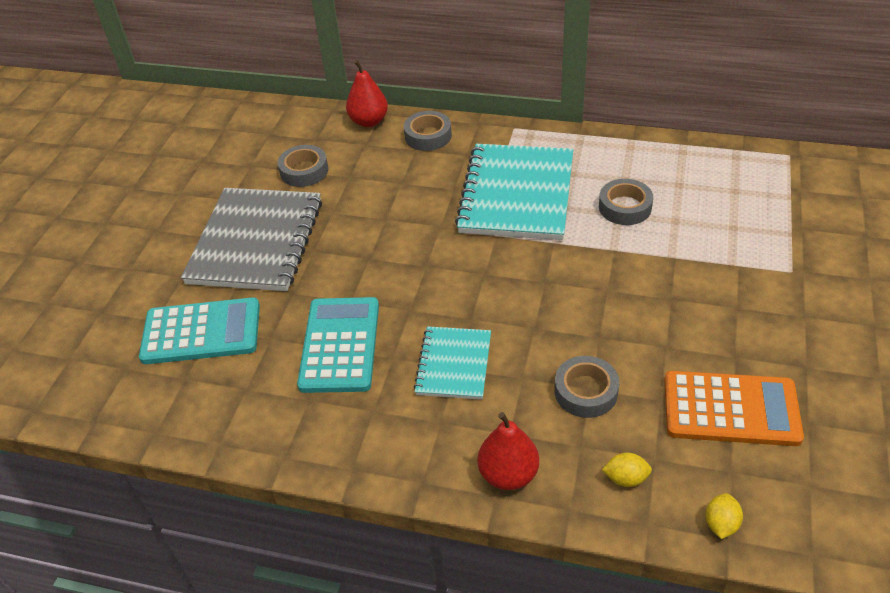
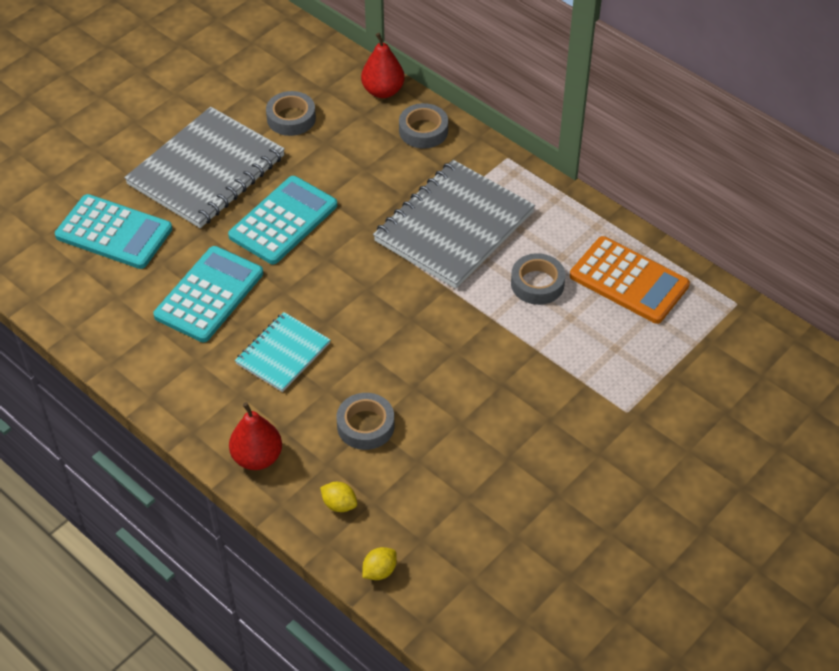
camera: 25 degrees right, 5 degrees up
turquoise notebook [455,144,573,240] -> grey notebook [373,160,535,289]
orange calculator [664,371,804,446] -> orange calculator moved to [570,236,690,324]
none -> turquoise calculator [228,176,337,264]

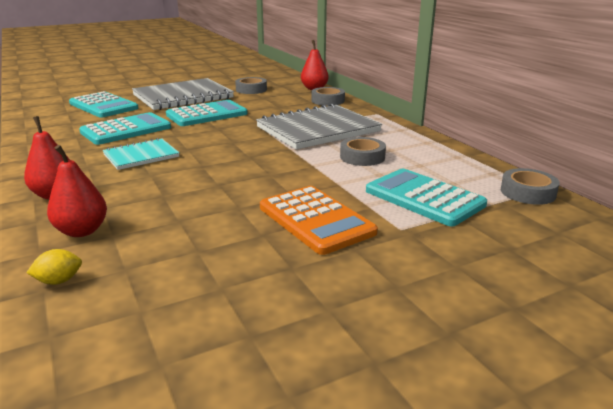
camera: 20 degrees right, 25 degrees down
yellow lemon [320,482,357,512] -> red pear [47,145,107,237]
grey tape [337,393,395,450] -> grey tape moved to [501,168,560,205]
orange calculator [570,236,690,324] -> orange calculator moved to [260,186,378,255]
none -> turquoise calculator [366,169,487,227]

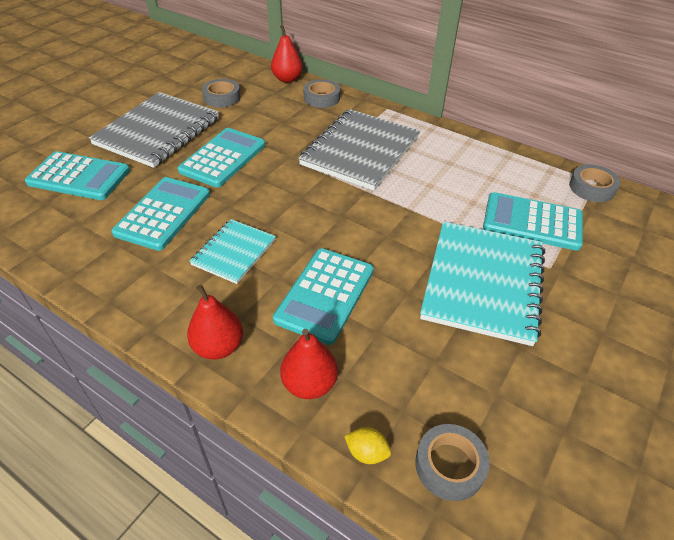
camera: 30 degrees left, 20 degrees up
yellow lemon [26,249,82,285] -> yellow lemon turned 75 degrees clockwise [344,427,391,464]
orange calculator [260,186,378,255] -> turquoise notebook [420,222,545,346]
grey tape [340,137,386,166] -> grey tape moved to [415,424,490,501]
none -> turquoise calculator [273,248,374,345]

